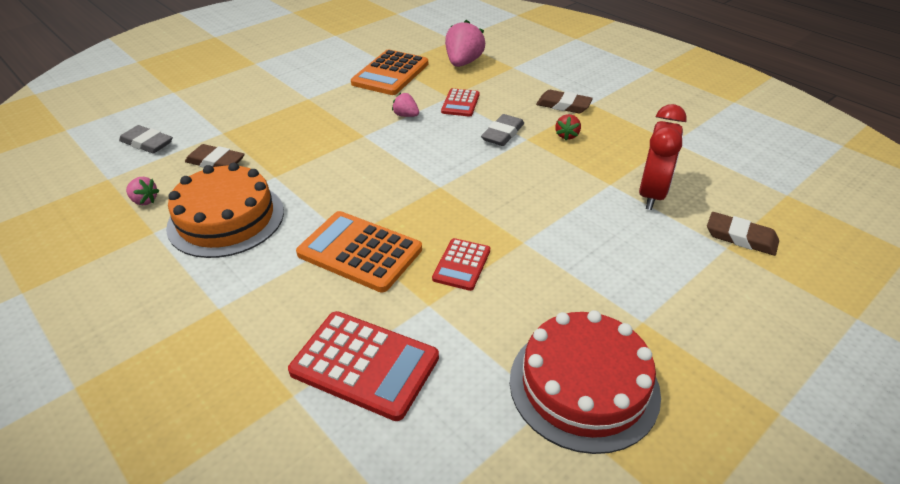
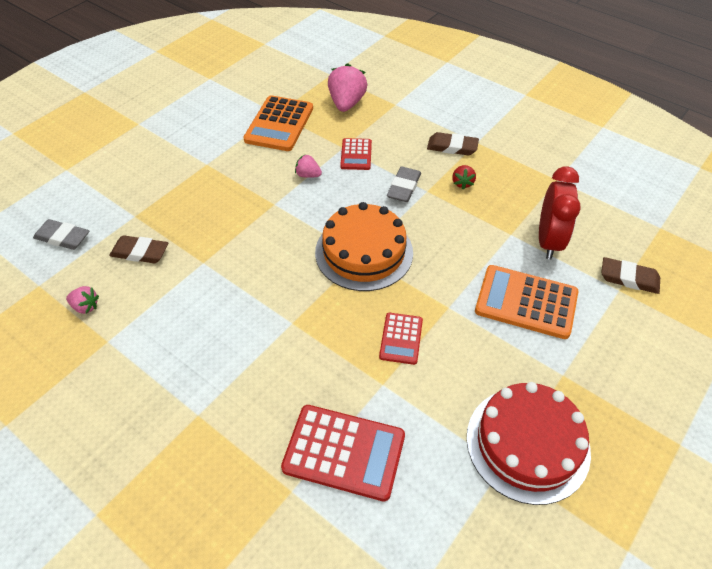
camera: 10 degrees left, 10 degrees up
orange cake [166,163,284,258] -> orange cake moved to [315,202,413,291]
orange calculator [296,211,422,292] -> orange calculator moved to [475,265,578,339]

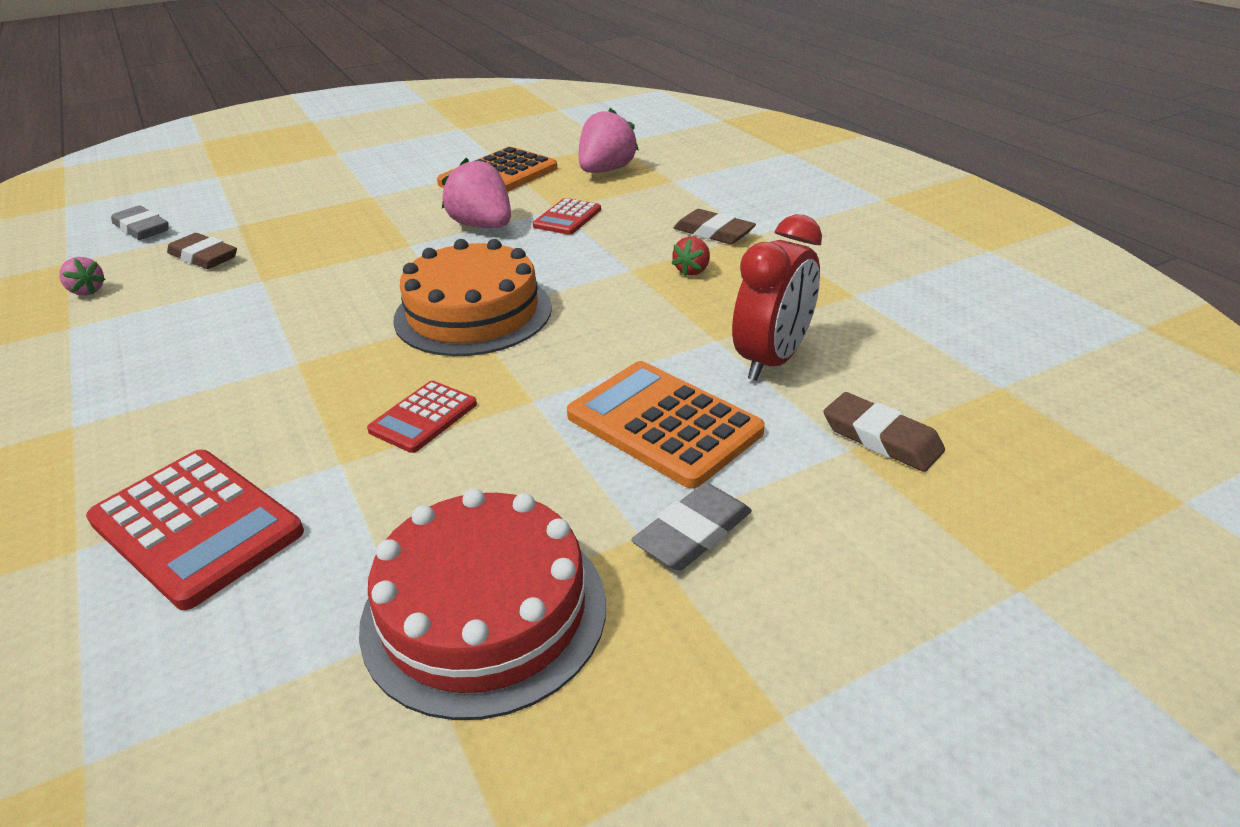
camera: 25 degrees right, 15 degrees down
pink strawberry [295,154,322,178] -> pink strawberry [442,158,511,228], size x1.91
grey eraser [387,167,421,202] -> grey eraser moved to [631,483,752,571]

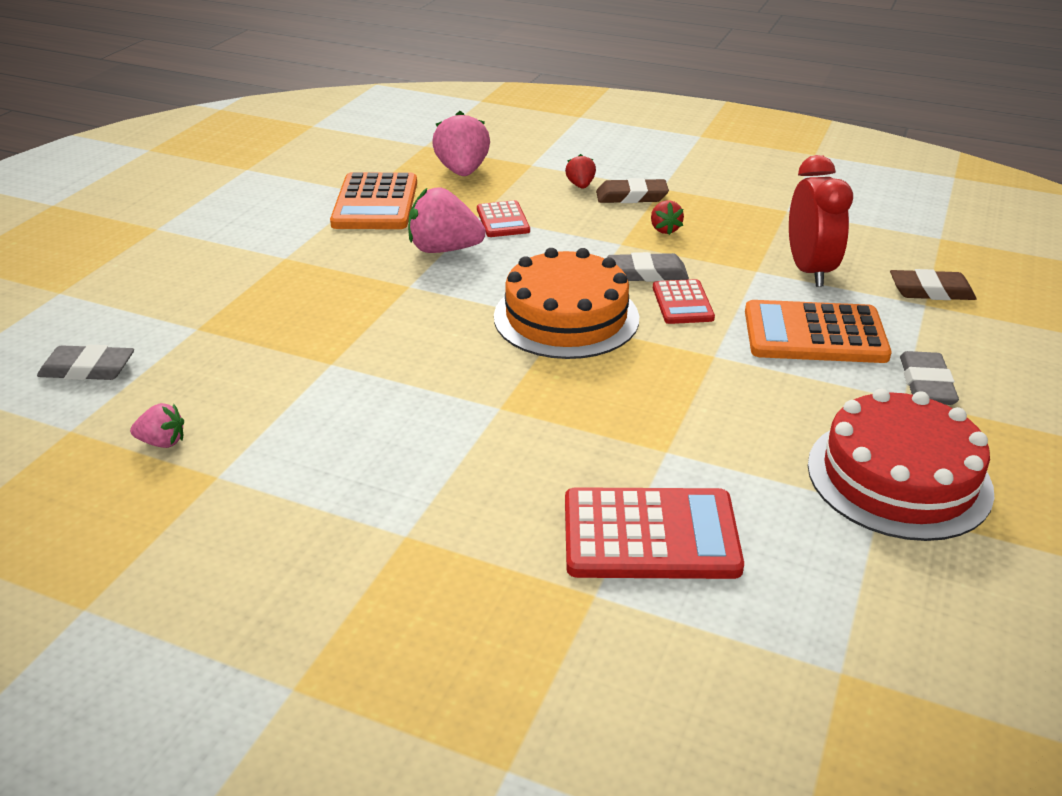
camera: 40 degrees left, 0 degrees up
brown eraser [167,233,237,269] -> none
red calculator [367,381,477,453] -> red calculator moved to [653,279,715,324]
none -> red strawberry [565,154,596,189]
none -> grey eraser [608,252,689,282]

